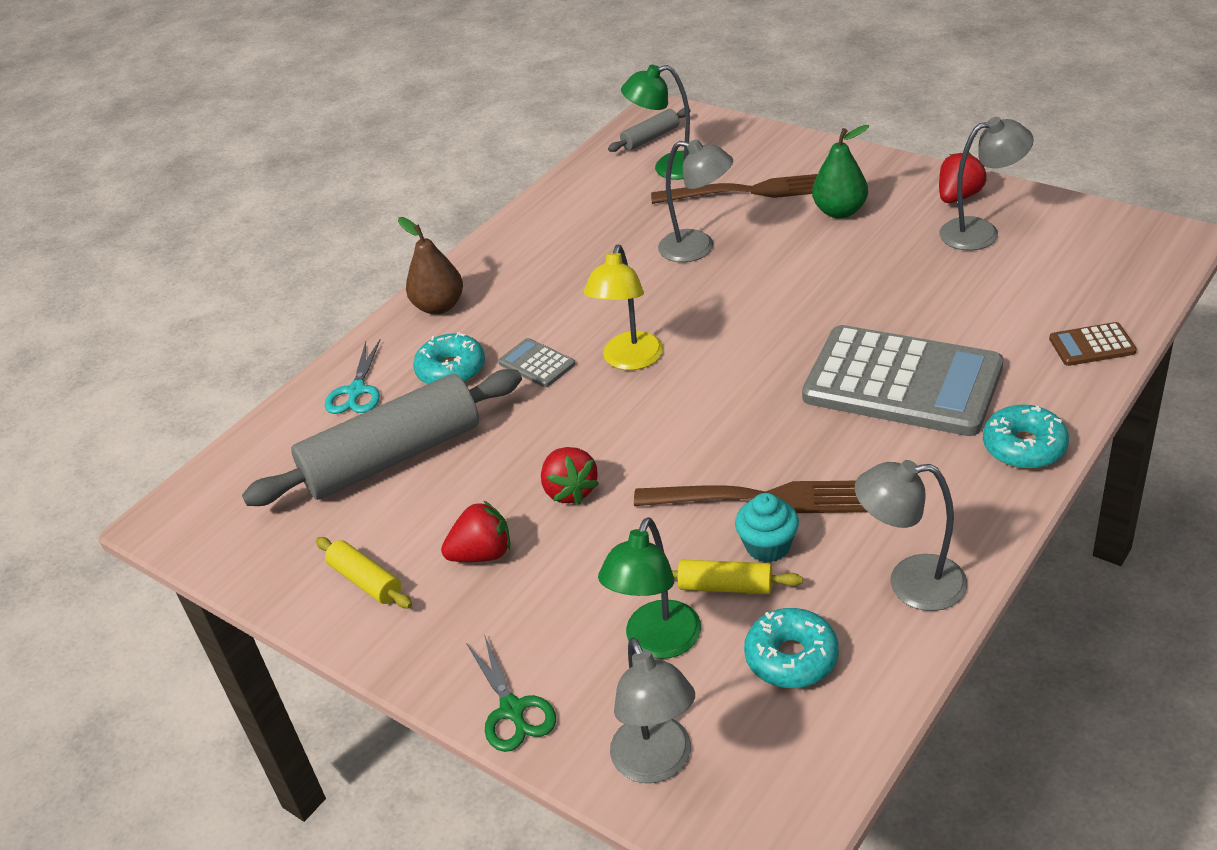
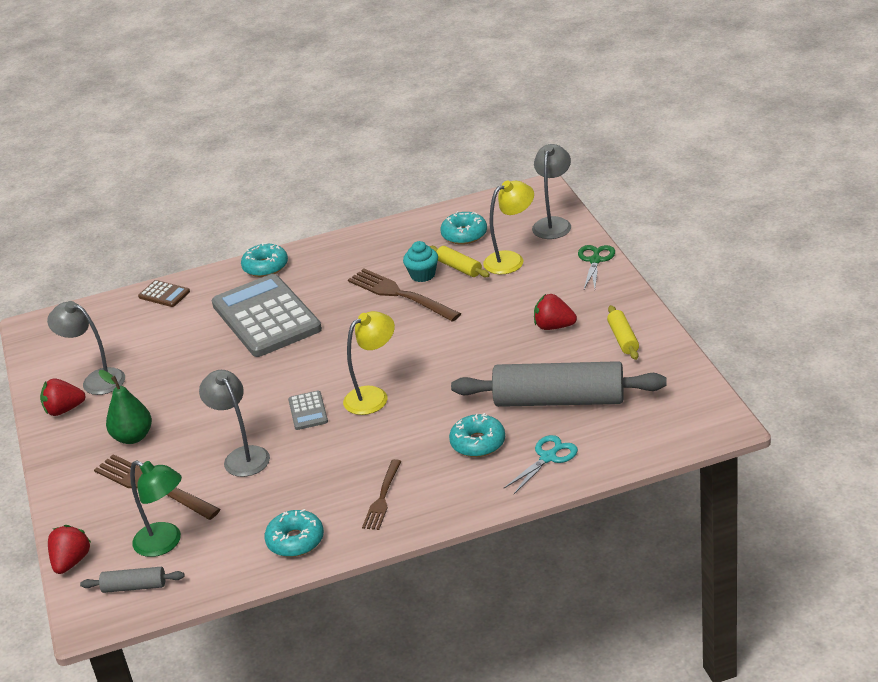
camera: 145 degrees left, 5 degrees down
brown pear [398,217,463,314] -> none
grey calculator [498,338,575,388] -> grey calculator moved to [288,391,328,430]
red strawberry [541,447,599,505] -> red strawberry moved to [48,525,91,574]
green lamp [598,517,701,659] -> yellow lamp [483,181,534,274]
grey lamp [855,460,967,611] -> none
none -> turquoise donut [264,509,324,557]
none -> brown fork [362,459,401,530]

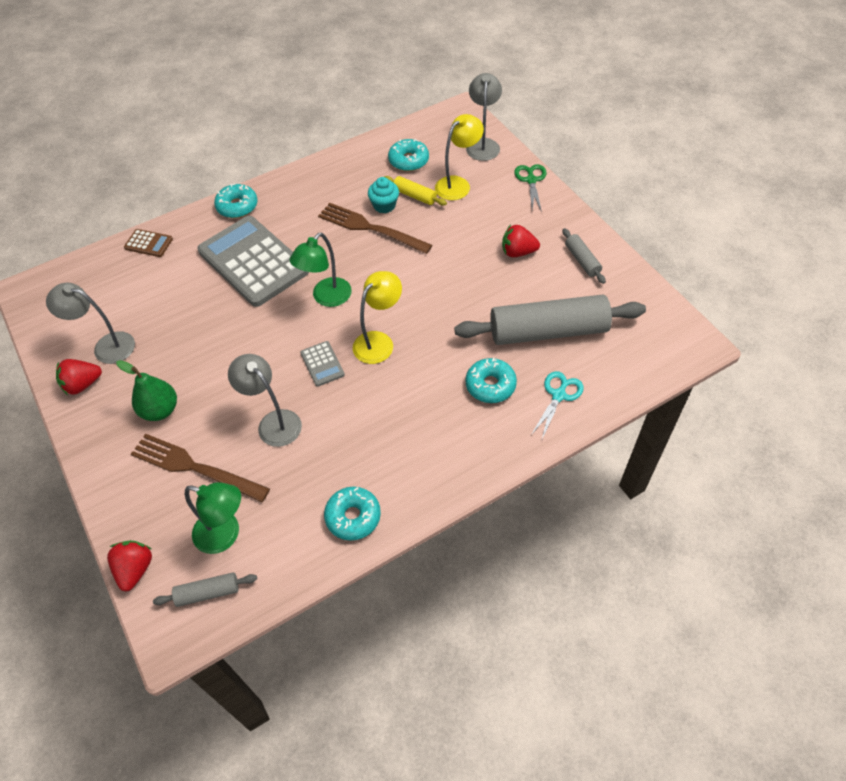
camera: 15 degrees left, 20 degrees up
brown fork [362,459,401,530] -> none
yellow rolling pin [607,305,639,360] -> grey rolling pin [562,228,606,284]
none -> green lamp [290,233,352,307]

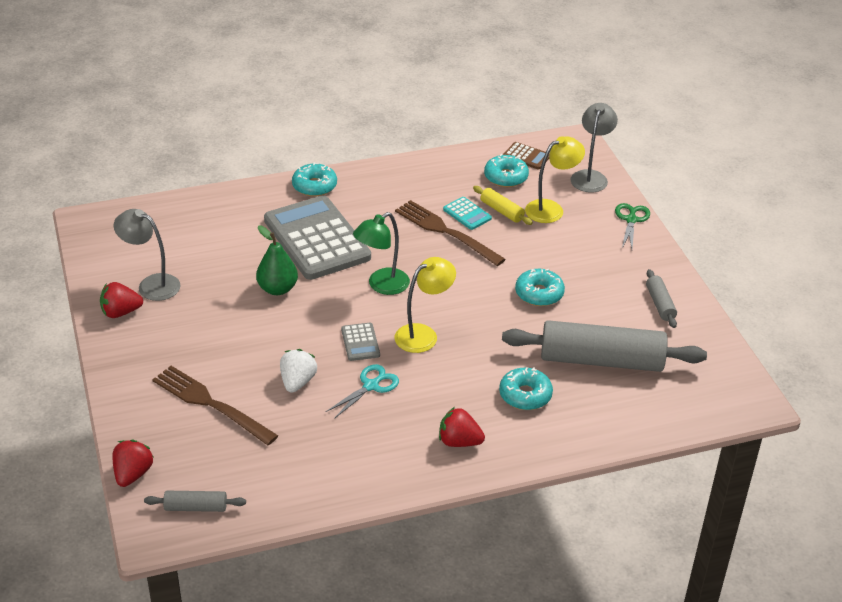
camera: 10 degrees right, 15 degrees down
green pear [116,360,177,421] -> green pear moved to [256,226,298,295]
brown calculator [124,229,173,257] -> brown calculator moved to [503,142,550,169]
green lamp [185,482,241,554] -> none
grey lamp [228,354,302,447] -> white strawberry [280,349,317,393]
turquoise donut [324,487,381,541] -> turquoise donut moved to [515,269,565,306]
turquoise cupcake [368,177,399,213] -> turquoise calculator [443,197,492,230]
red strawberry [502,225,540,257] -> red strawberry moved to [439,407,485,447]
turquoise scissors [531,371,584,439] -> turquoise scissors moved to [326,364,399,419]

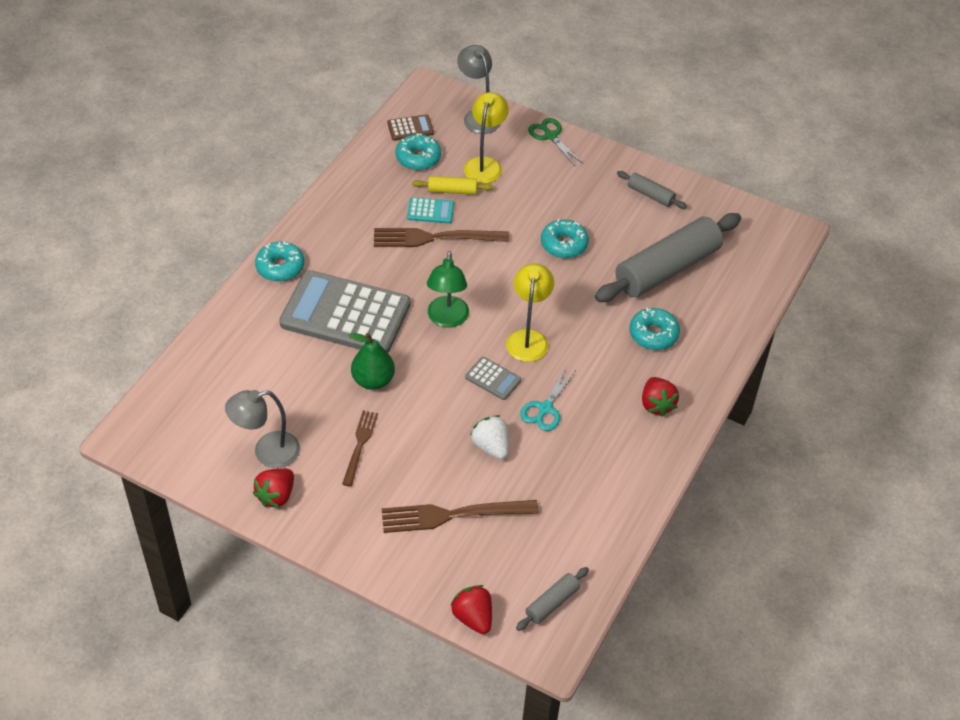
camera: 45 degrees left, 10 degrees up
turquoise scissors [326,364,399,419] -> turquoise scissors turned 150 degrees counterclockwise [520,368,576,431]
red strawberry [439,407,485,447] -> red strawberry turned 75 degrees counterclockwise [642,377,679,417]
none -> brown fork [342,410,378,487]

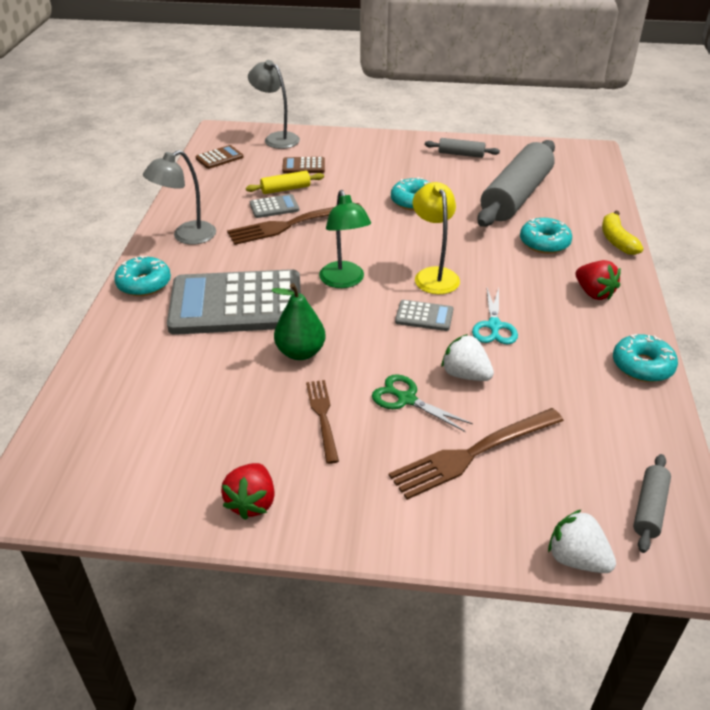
camera: 20 degrees left, 10 degrees down
grey lamp [225,390,300,468] -> grey lamp moved to [143,150,216,245]
turquoise donut [395,133,441,170] -> turquoise donut moved to [613,334,678,382]
turquoise calculator [407,197,454,224] -> grey calculator [250,194,299,218]
red strawberry [450,585,492,634] -> white strawberry [548,509,616,573]
yellow lamp [464,92,509,184] -> brown calculator [282,157,325,173]
green scissors [528,118,583,166] -> green scissors moved to [372,374,473,432]
none -> yellow banana [602,211,643,255]

